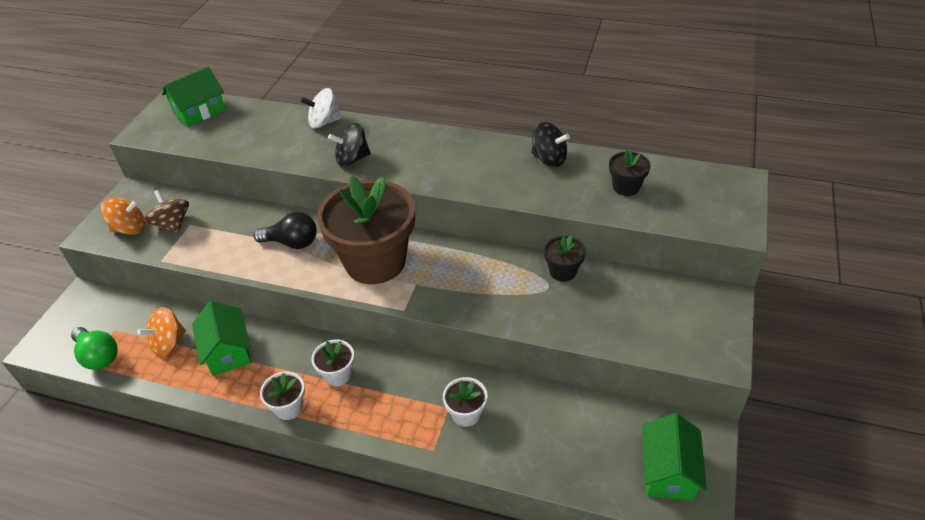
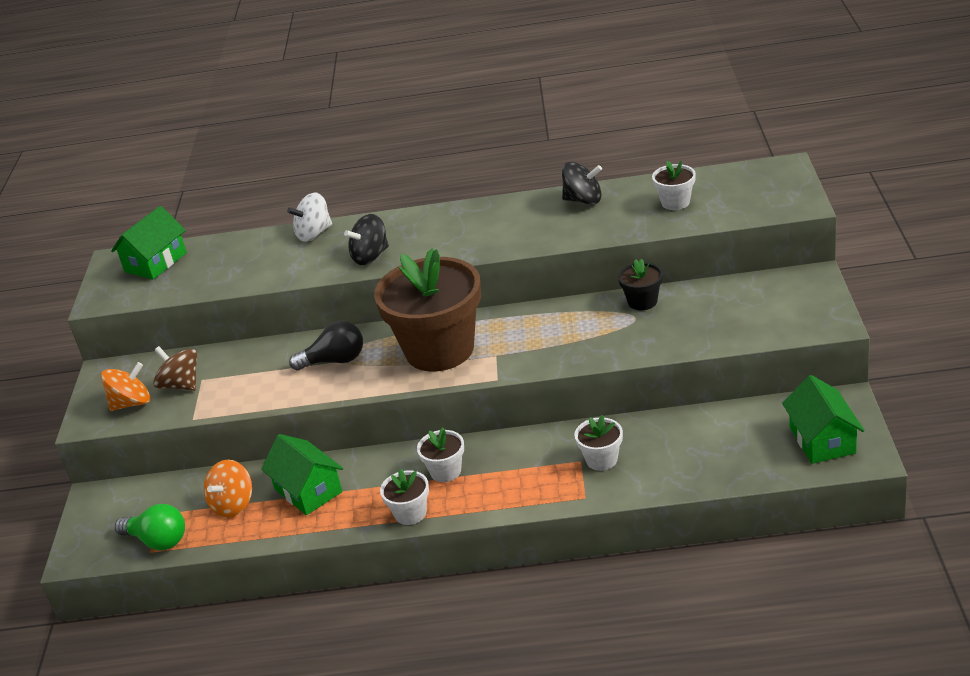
camera: 15 degrees left, 10 degrees down
black flower pot [609,149,651,196] -> white flower pot [652,161,696,210]

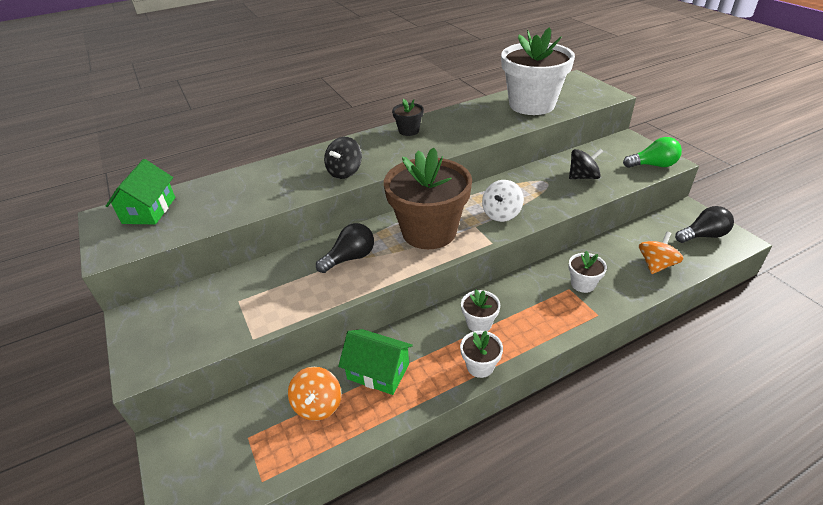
camera: 30 degrees left, 5 degrees up
orange spinning top [101,362,150,411] -> orange spinning top moved to [639,232,684,274]
green light bulb [115,504,185,550] -> green light bulb moved to [623,137,682,168]
brown spinning top [153,346,197,391] -> none
white spinning top [287,192,332,242] -> white spinning top moved to [482,180,524,222]
black spinning top [562,162,602,205] -> black spinning top moved to [569,148,603,179]
black flower pot [618,259,663,310] -> black flower pot moved to [392,99,424,136]
white flower pot [652,161,696,210] -> white flower pot [501,27,575,115], size x2.33
green house [782,375,865,464] -> black light bulb [675,206,734,243]

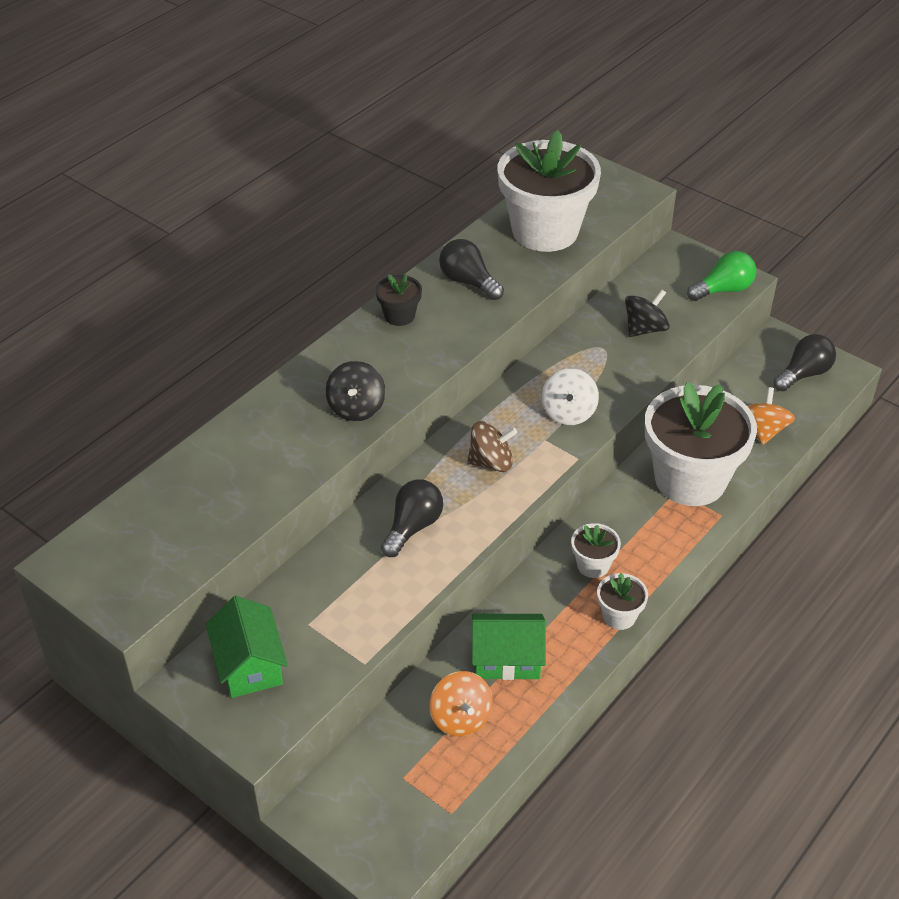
camera: 25 degrees left, 5 degrees up
green house [106,159,175,224] -> green house moved to [206,596,288,698]
brown flower pot [384,147,472,249] -> brown spinning top [467,421,518,472]
white flower pot [568,251,607,293] -> white flower pot [645,382,757,506], size x2.33
none -> black light bulb [439,239,504,300]

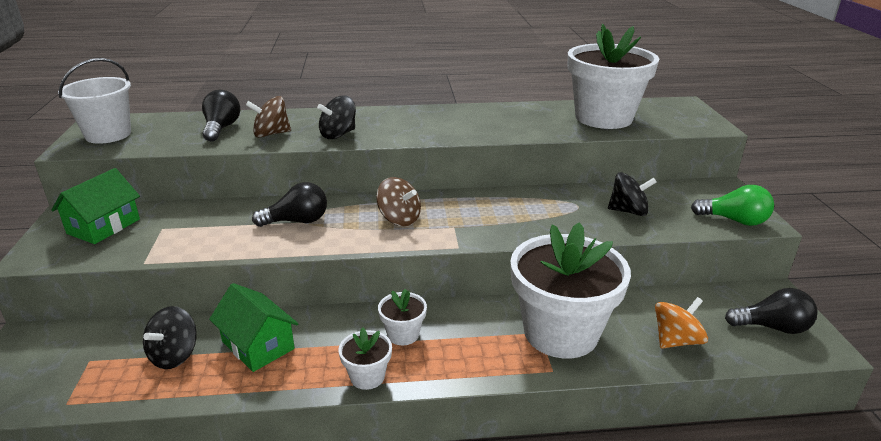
camera: 45 degrees right, 15 degrees down
black flower pot [376,274,422,326] -> none
orange spinning top [429,671,493,736] -> black spinning top [143,306,197,369]
black light bulb [439,239,504,300] -> black light bulb moved to [202,90,240,142]
white spinning top [542,368,599,425] -> none
none -> white bucket [58,58,131,144]
none -> brown spinning top [246,96,291,138]

